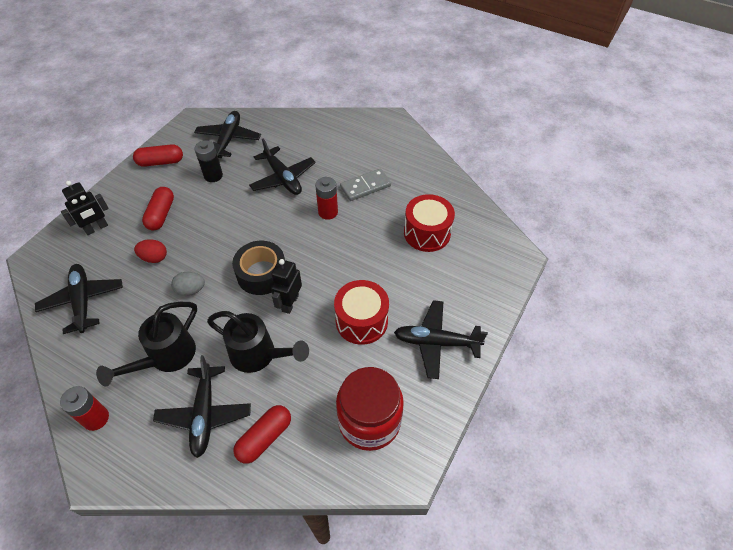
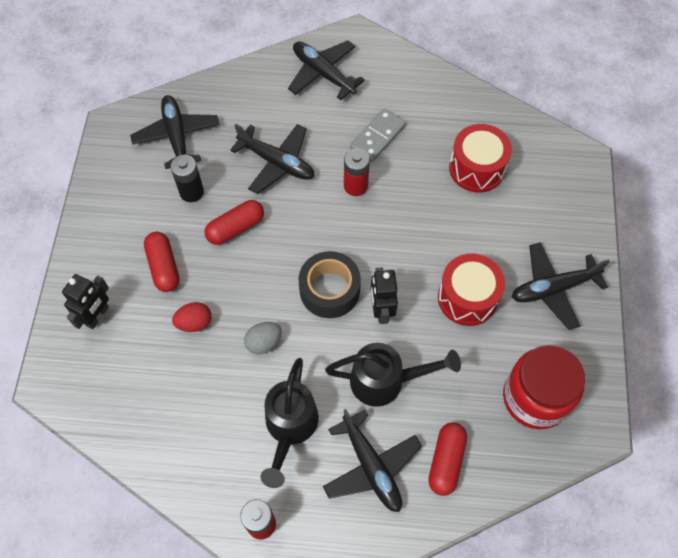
camera: 25 degrees left, 10 degrees up
black plane [35,264,123,334] -> black plane moved to [288,41,365,100]
red capsule [133,144,183,167] -> red capsule moved to [204,200,264,245]

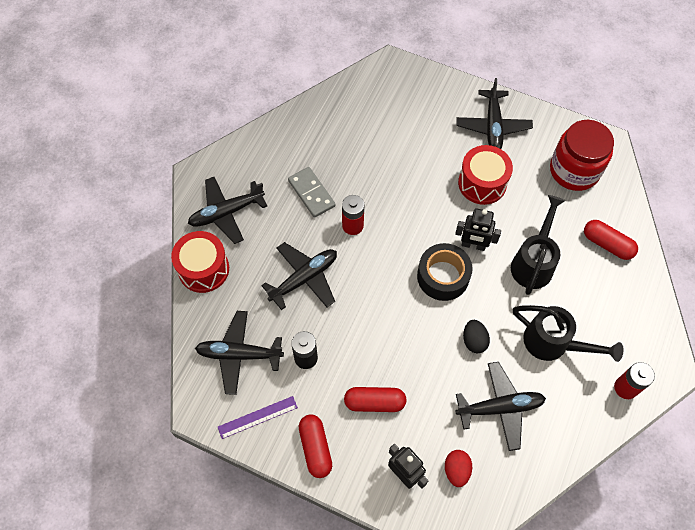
camera: 70 degrees left, 0 degrees up
red egg [172,302,212,332] -> red egg moved to [445,450,472,487]
red capsule [204,200,264,245] -> red capsule moved to [299,414,332,478]
grey egg [244,322,282,354] -> black egg [463,320,490,353]
black plane [323,409,422,512] -> black plane moved to [455,362,546,451]
red drum [449,124,512,193] -> red drum moved to [171,231,229,293]
none -> purple ruler [218,396,298,439]

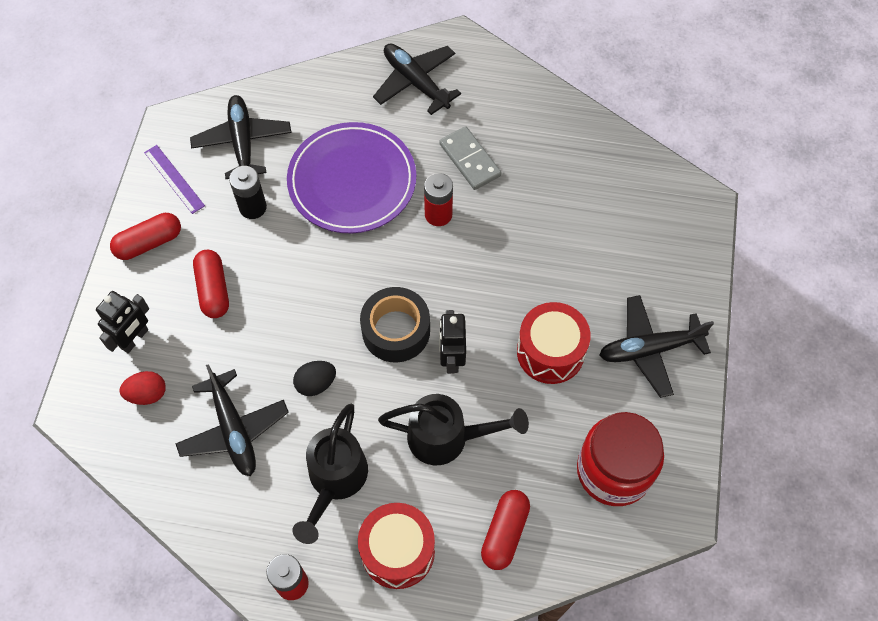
camera: 75 degrees right, 0 degrees up
red drum [171,231,229,293] -> red drum moved to [358,503,435,589]
black plane [261,242,337,310] -> purple plate [287,122,416,233]
grey domino [288,167,336,218] -> grey domino turned 75 degrees counterclockwise [439,126,501,190]

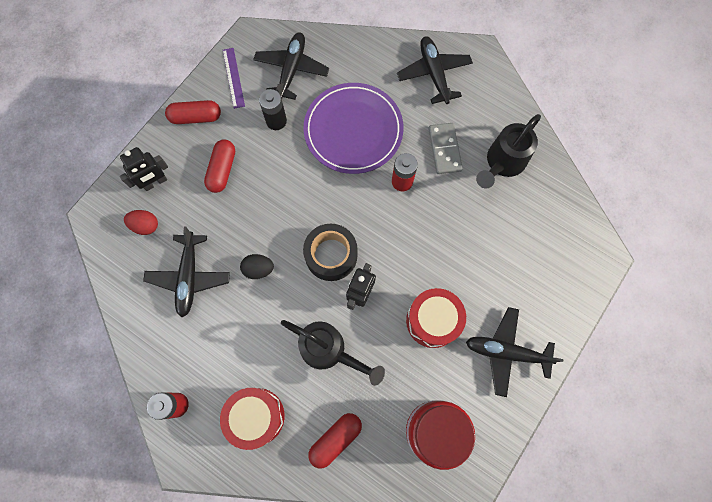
camera: 25 degrees right, 10 degrees up
black watering can [293,404,368,544] -> black watering can moved to [476,114,541,189]

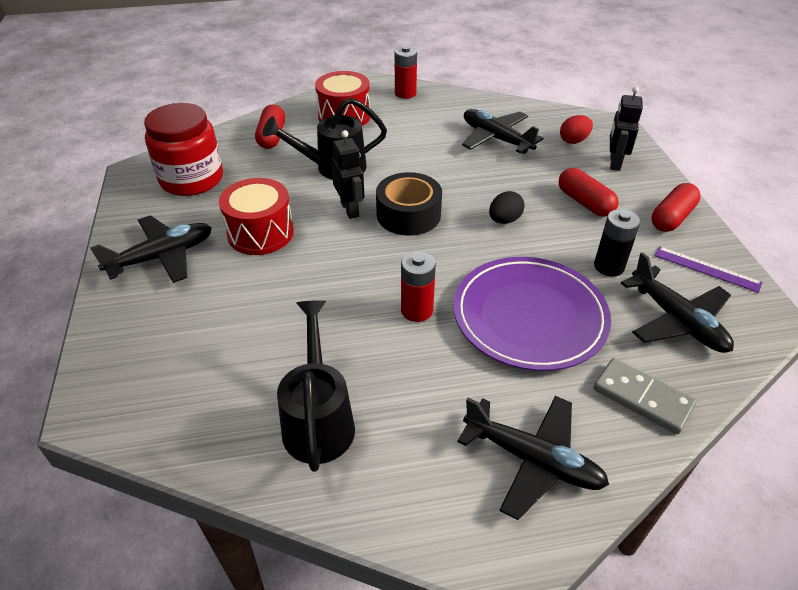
camera: 135 degrees right, 30 degrees down
black egg [240,254,274,279] -> black egg moved to [489,191,525,224]
grey domino [428,123,463,174] -> grey domino moved to [594,358,697,434]

